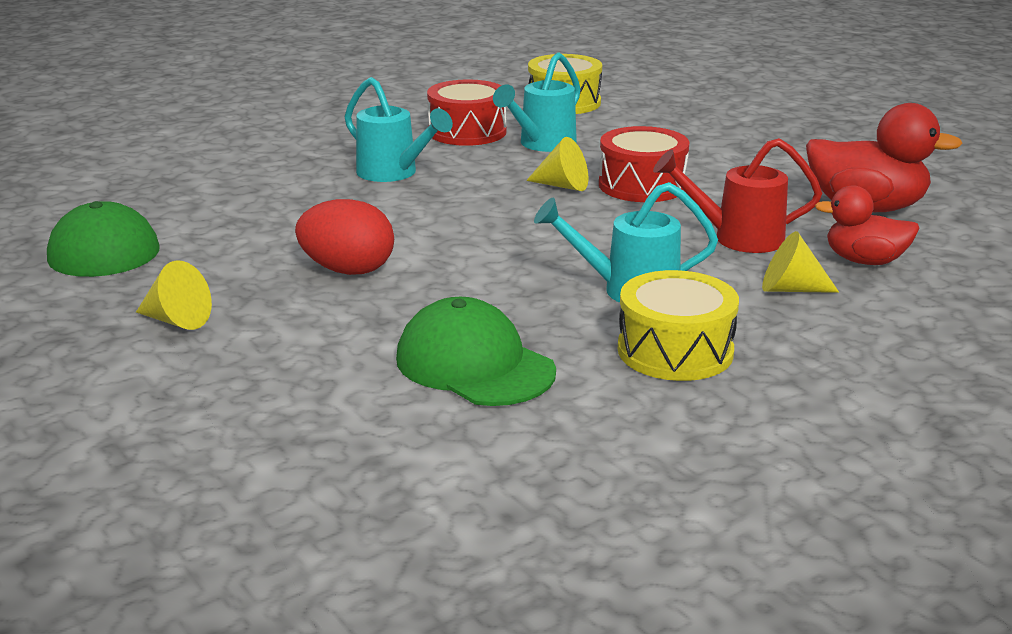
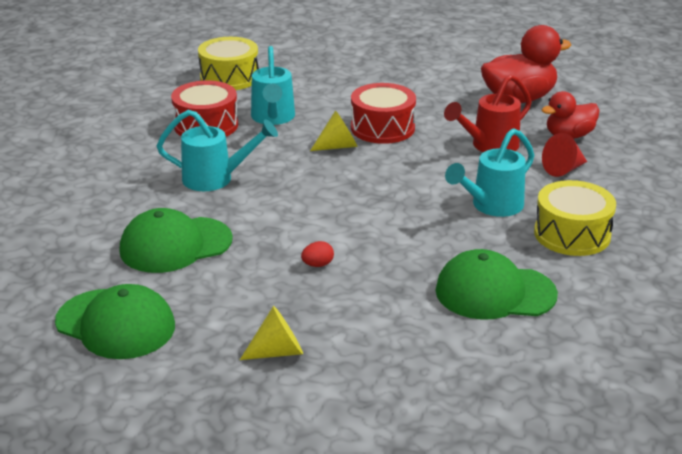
camera: 40 degrees left, 5 degrees up
red egg [295,199,394,275] -> red egg [301,241,334,267], size x0.45
yellow cone [762,231,839,293] -> red cone [542,133,587,177]
none -> green cap [119,208,233,273]

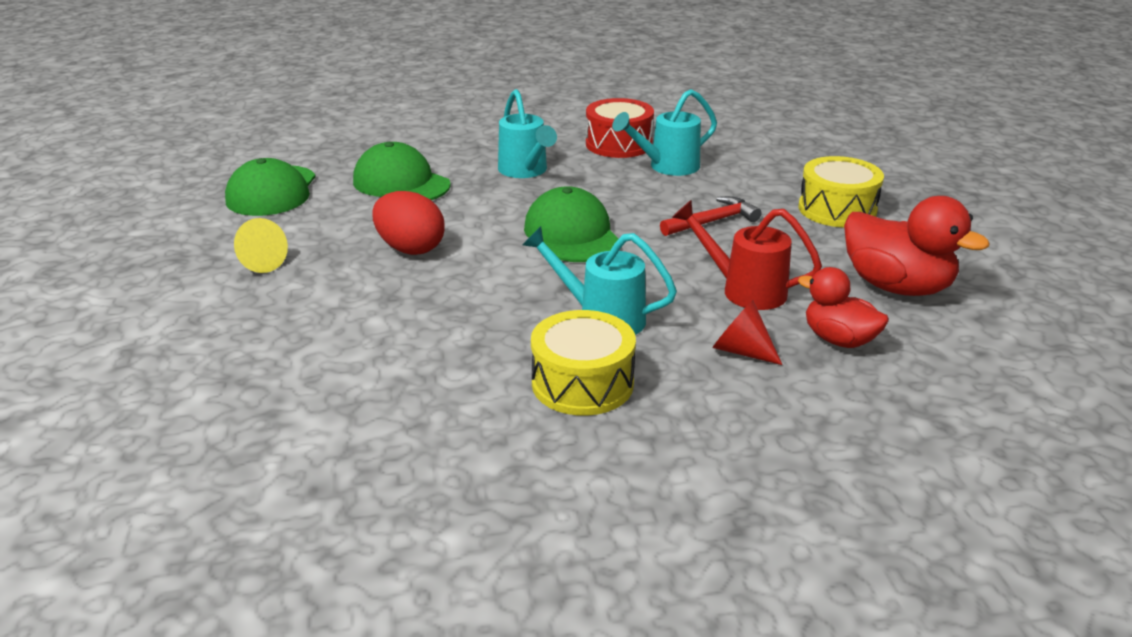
camera: 65 degrees right, 0 degrees up
yellow drum [198,37,259,90] -> yellow drum moved to [798,156,884,227]
red egg [301,241,334,267] -> red egg [372,191,445,255], size x2.25
yellow cone [310,110,358,151] -> none
red drum [351,83,416,144] -> red hammer [660,196,761,236]
green cap [435,249,558,320] -> green cap moved to [524,186,618,262]

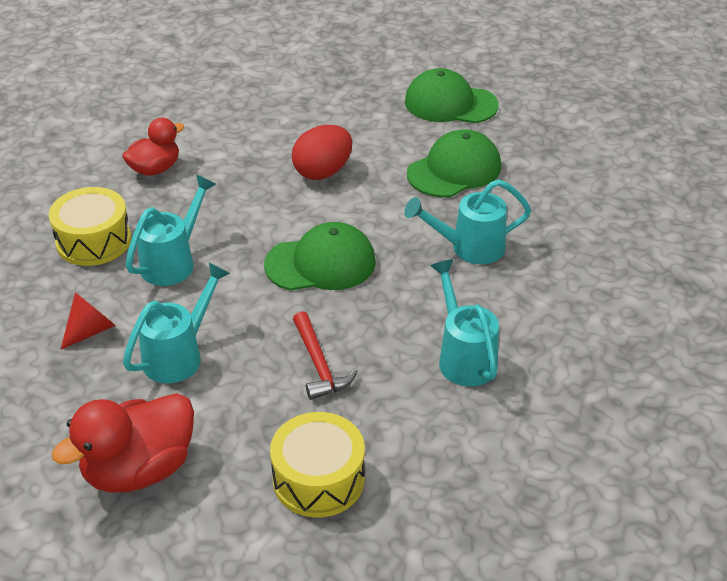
camera: 100 degrees right, 10 degrees up
yellow cone [234,218,288,273] -> none
red drum [586,98,654,158] -> none
red watering can [672,200,822,310] -> turquoise watering can [123,262,230,384]
red duck [798,267,889,348] -> red duck moved to [122,117,184,176]

